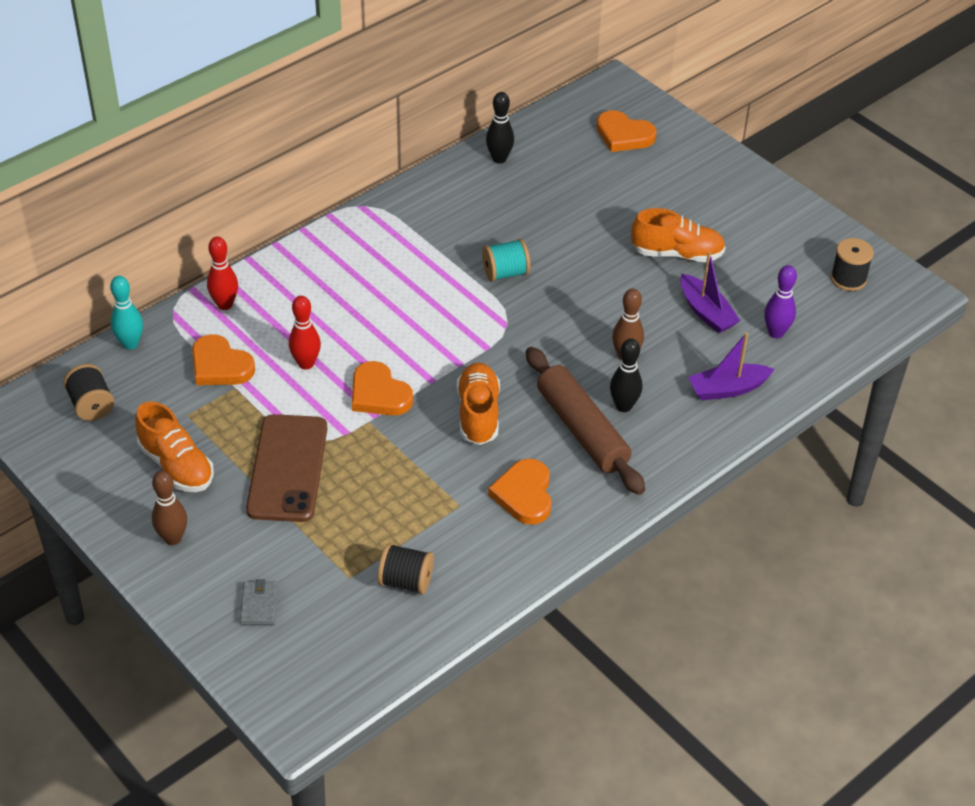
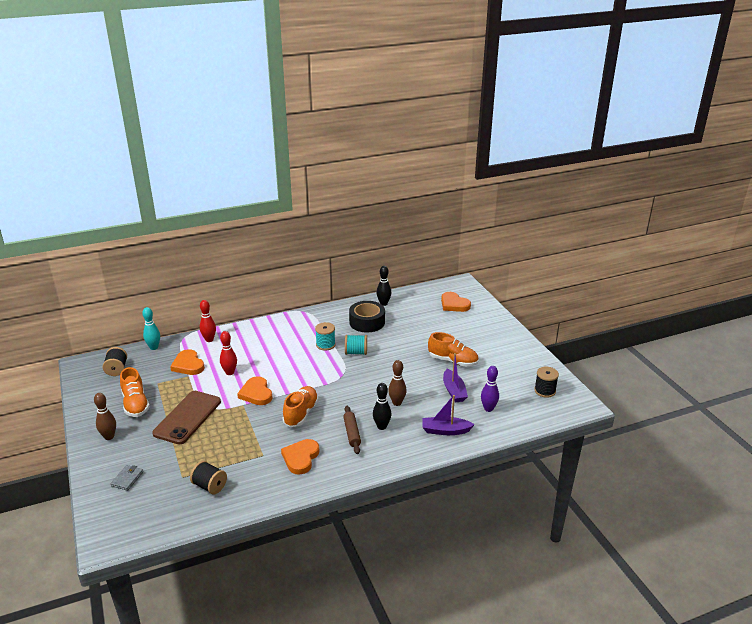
camera: 20 degrees right, 15 degrees down
brown rolling pin [526,347,645,495] -> brown rolling pin [343,406,361,454], size x0.57
none -> turquoise spool [315,322,336,351]
none -> black tape [349,301,385,332]

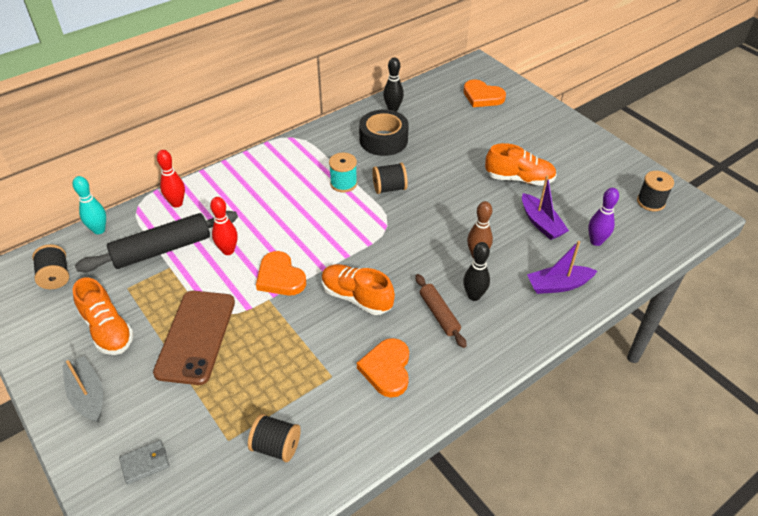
camera: 15 degrees left, 15 degrees up
brown bowling pin [94,393,116,440] -> grey boat [62,356,103,422]
grey wallet [111,465,143,491] -> grey wallet turned 60 degrees clockwise [119,440,169,485]
orange heart [170,349,205,375] -> black rolling pin [75,211,238,272]
orange shoe [283,386,319,427] -> orange shoe turned 60 degrees counterclockwise [322,264,395,315]
turquoise spool [345,335,367,355] -> black spool [372,163,408,194]

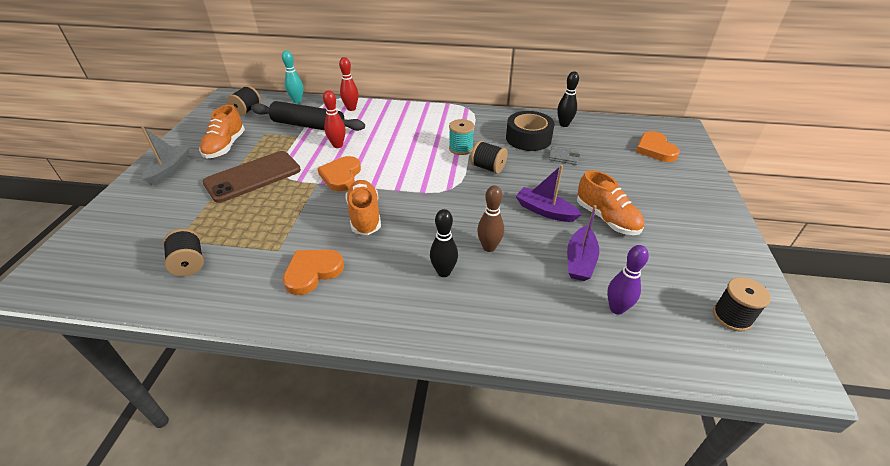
camera: 45 degrees right, 5 degrees down
grey wallet [119,440,169,485] -> grey wallet moved to [548,146,580,165]
brown rolling pin [415,274,467,348] -> none
purple boat [527,241,597,294] -> purple boat moved to [516,165,582,222]

